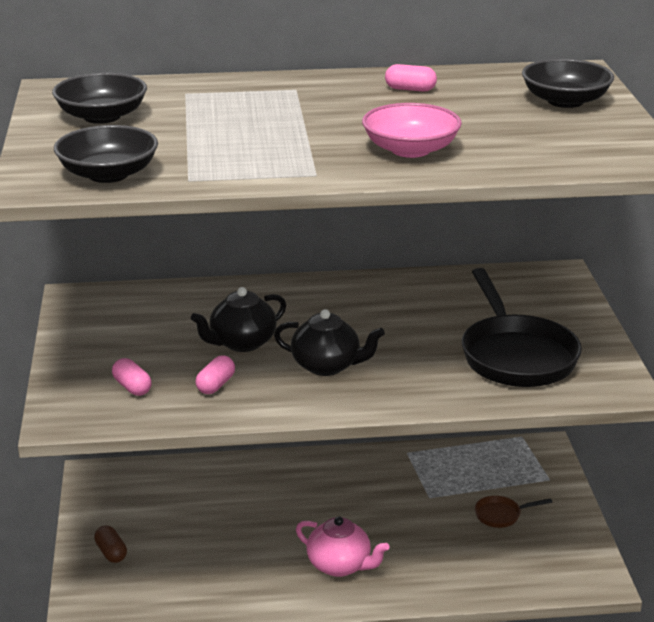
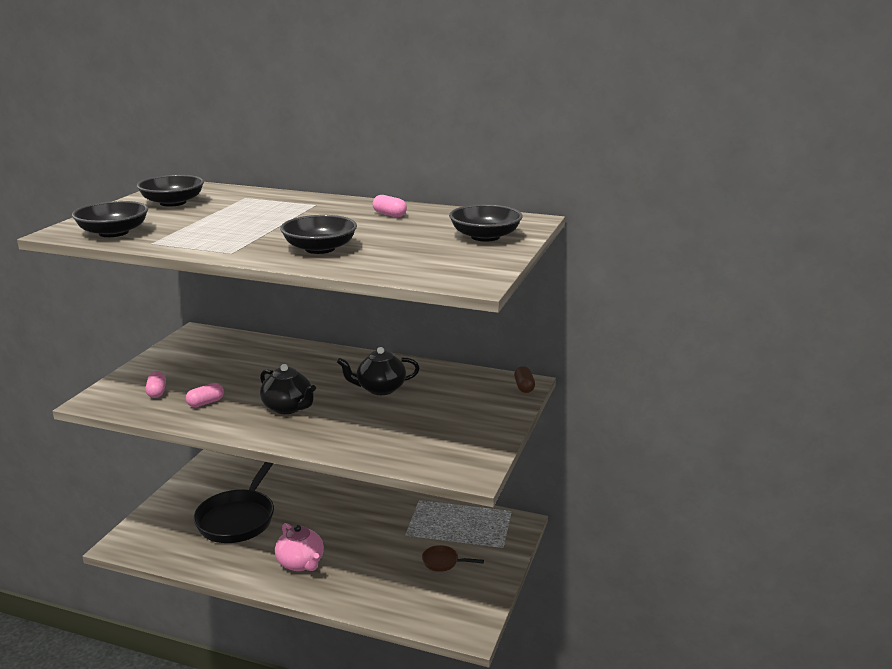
camera: 25 degrees right, 5 degrees down
brown capsule [94,525,127,563] -> brown capsule moved to [514,366,535,393]
black teapot [191,287,286,352] -> black teapot moved to [337,347,420,395]
pink bowl [362,103,462,158] -> black bowl [280,215,357,254]
black pan [462,268,582,387] -> black pan moved to [193,462,274,543]

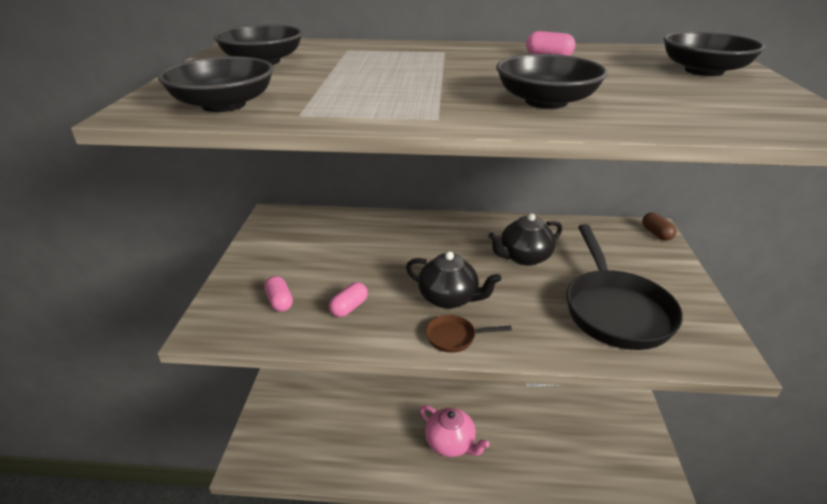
camera: 15 degrees left, 10 degrees up
black pan [193,462,274,543] -> black pan moved to [567,224,683,350]
brown pan [422,545,484,572] -> brown pan moved to [426,315,512,353]

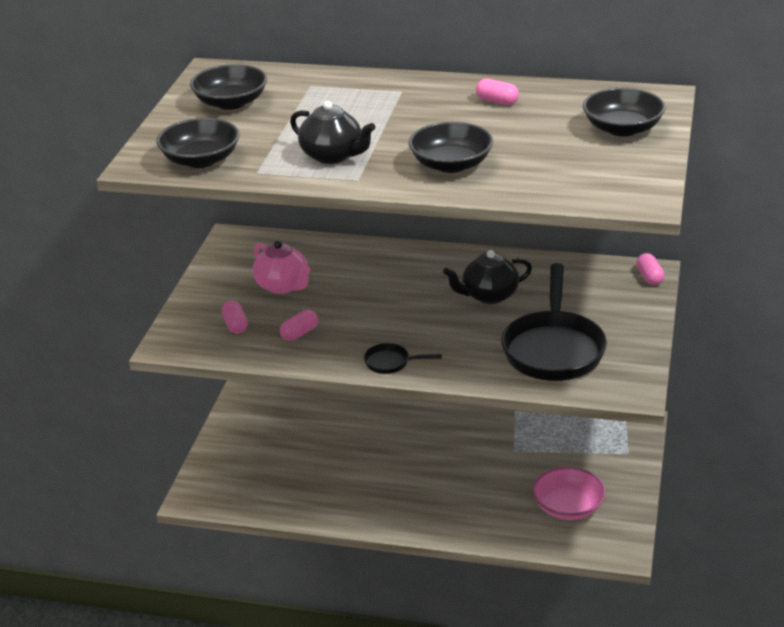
camera: 10 degrees right, 0 degrees up
black teapot [406,251,502,309] -> black teapot moved to [290,101,375,164]
pink teapot [420,405,490,457] -> pink teapot moved to [253,241,311,294]
brown pan [426,315,512,353] -> black pan [364,343,442,374]
brown capsule [642,213,677,241] -> pink capsule [636,253,665,285]
none -> pink bowl [533,467,606,520]

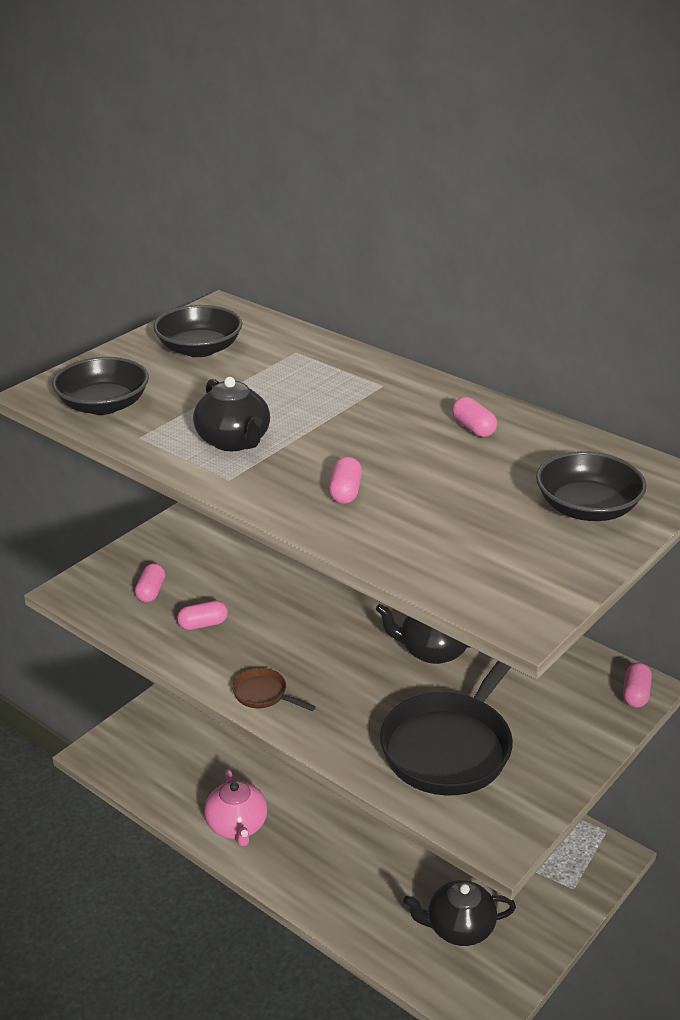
camera: 25 degrees right, 0 degrees up
pink teapot [253,241,311,294] -> pink teapot moved to [204,769,268,846]
black pan [364,343,442,374] -> brown pan [232,668,316,711]
black bowl [408,122,493,173] -> pink capsule [329,457,362,504]
pink bowl [533,467,606,520] -> black teapot [403,880,516,946]

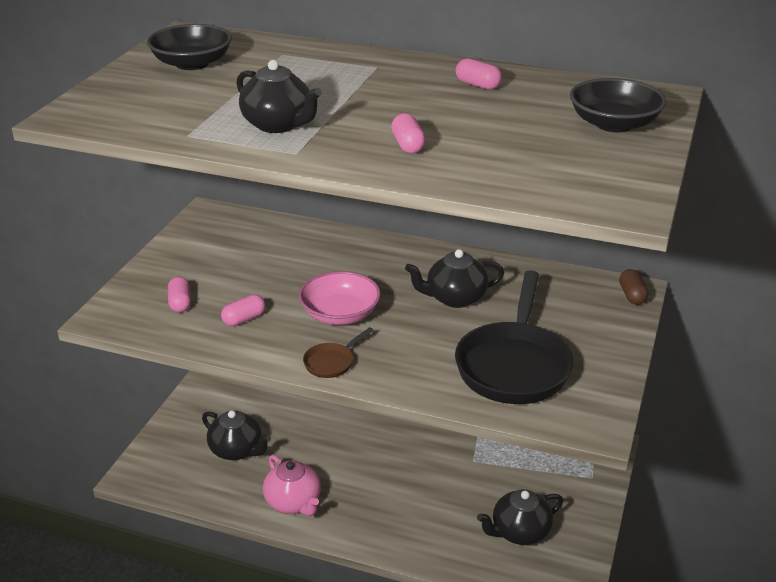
camera: 20 degrees left, 0 degrees up
black bowl [52,357,149,415] -> none
brown pan [232,668,316,711] -> brown pan turned 60 degrees counterclockwise [303,327,374,378]
pink capsule [623,663,652,708] -> brown capsule [619,269,649,305]
none -> black teapot [202,410,271,460]
none -> pink bowl [299,271,381,325]

